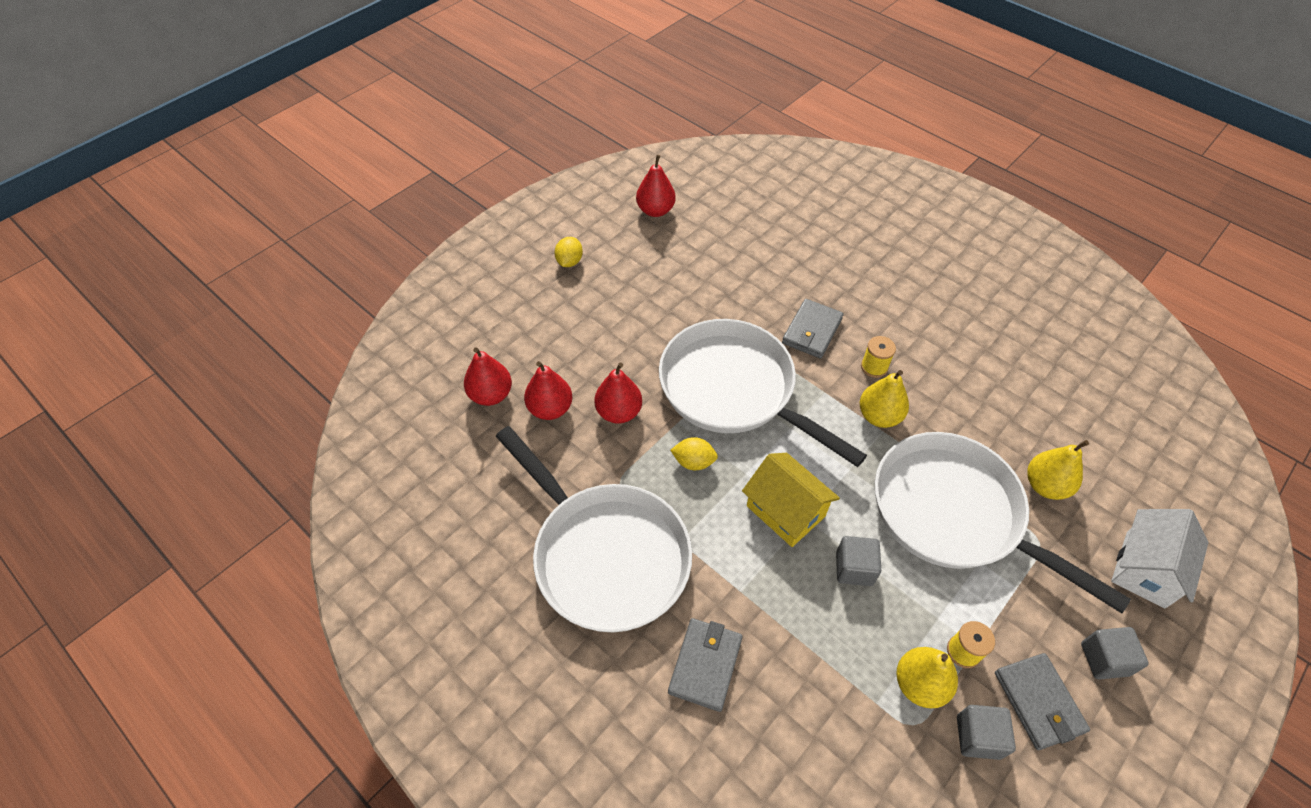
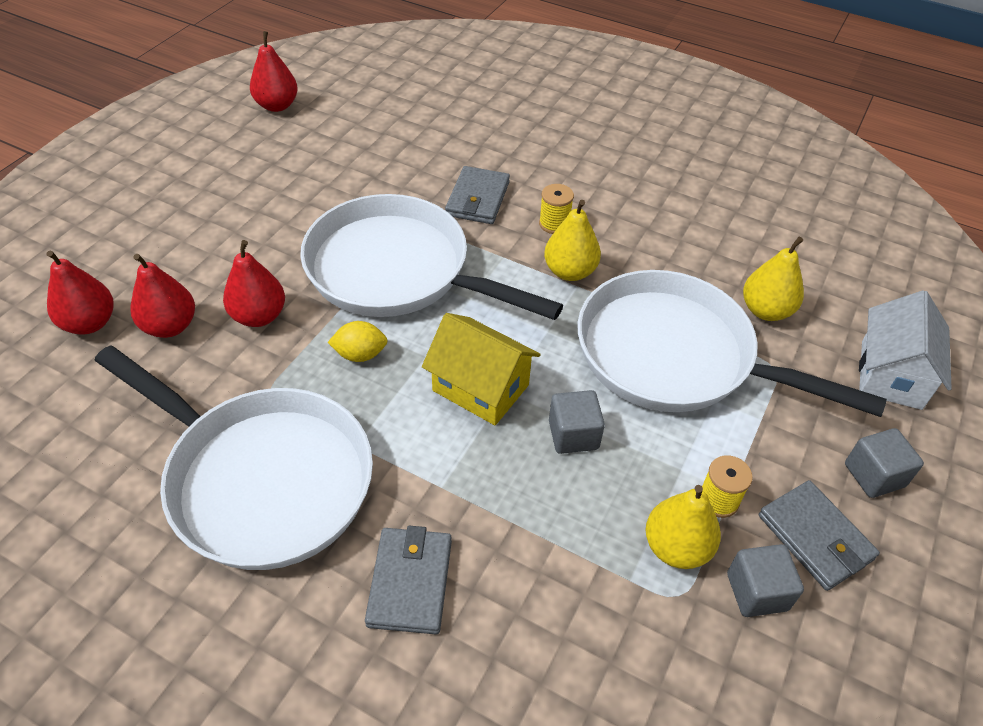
camera: 15 degrees left, 5 degrees down
yellow lemon [555,237,583,267] -> none

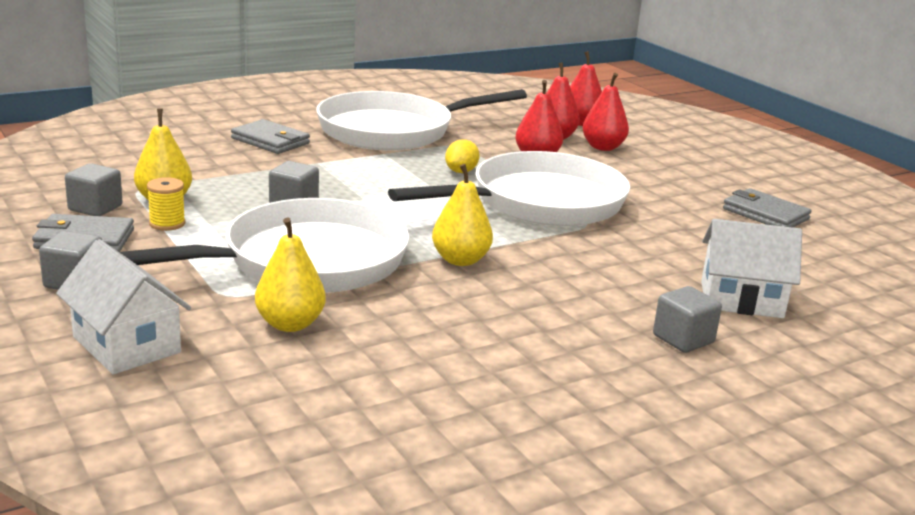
camera: 120 degrees right, 25 degrees down
red pear [250,31,298,112] -> red pear moved to [583,73,629,151]
yellow house [422,313,541,425] -> none
grey wallet [445,166,510,224] -> grey wallet moved to [723,188,812,227]
yellow spool [539,184,574,234] -> none
none -> grey cube [653,286,722,353]
none -> white house [701,219,802,318]

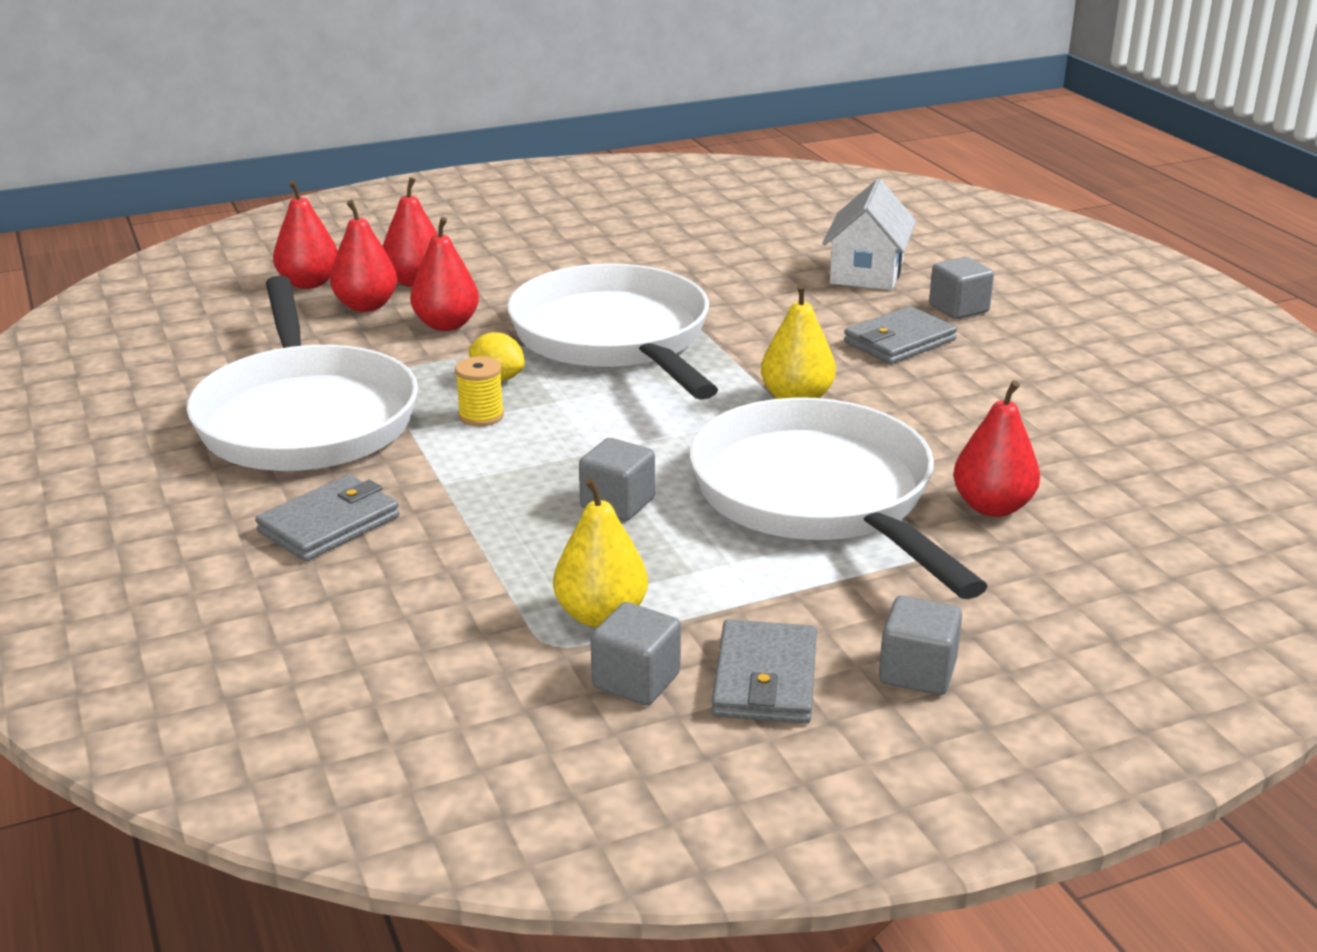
camera: 80 degrees left, 5 degrees up
white house [56,239,191,374] -> none
yellow spool [147,177,185,231] -> yellow spool moved to [455,356,504,426]
yellow pear [255,217,326,332] -> red pear [953,380,1040,517]
grey wallet [723,188,812,227] -> grey wallet moved to [844,306,957,364]

